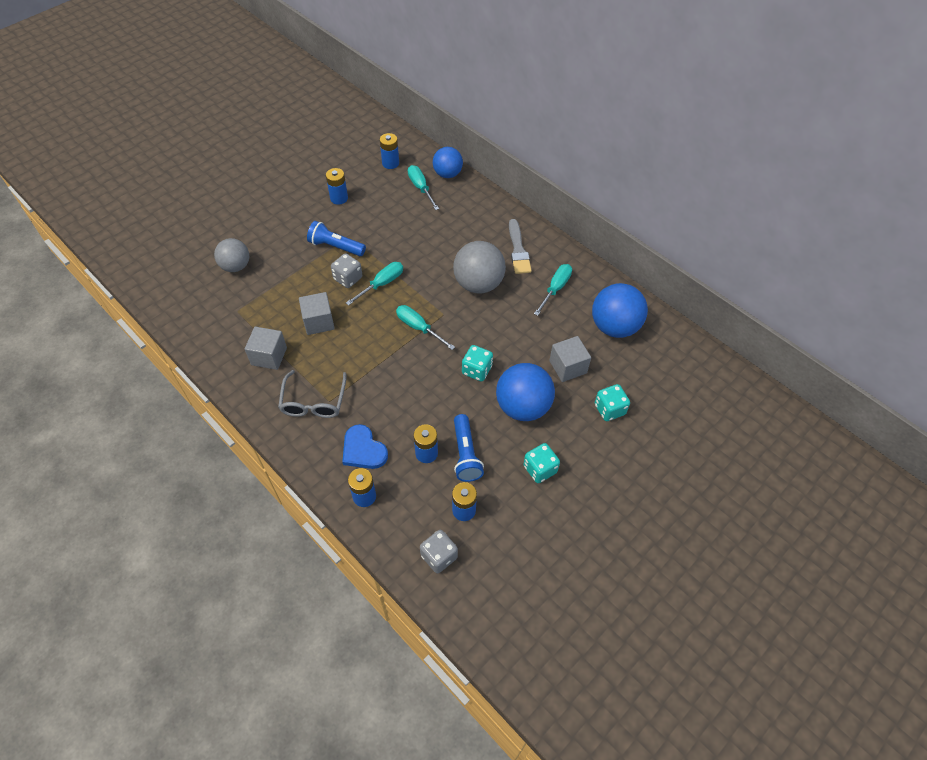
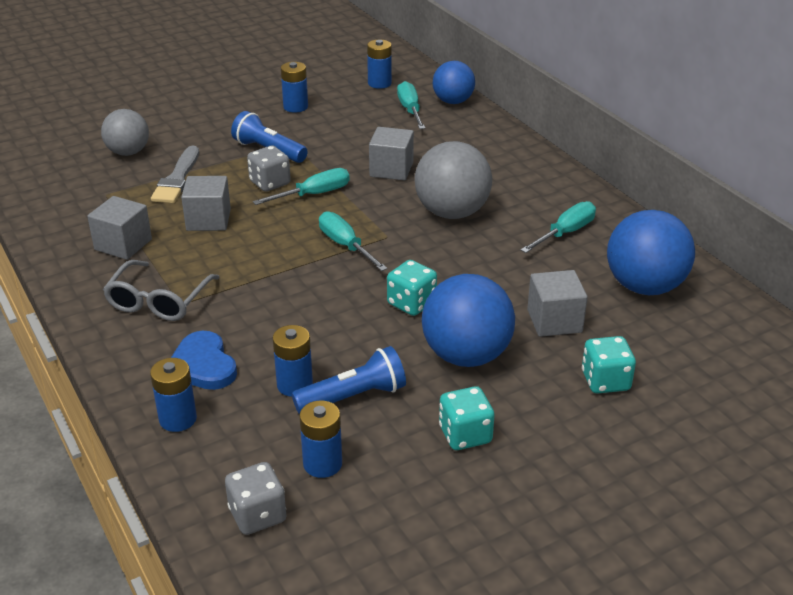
camera: 15 degrees right, 20 degrees down
blue flashlight [454,414,484,482] -> blue flashlight turned 120 degrees counterclockwise [292,346,406,414]
grey brush [509,219,532,274] -> grey brush moved to [151,146,199,203]
none -> grey cube [369,127,414,181]

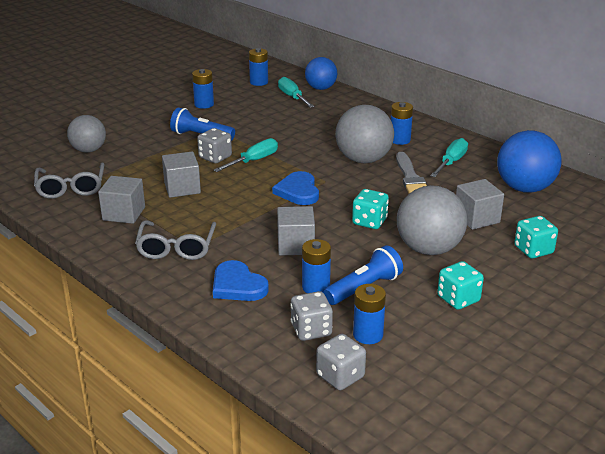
camera: 15 degrees left, 5 degrees down
blue battery [150,358,197,432] -> blue battery moved to [391,102,413,145]
grey brush [151,146,199,203] -> grey brush moved to [396,152,427,193]
turquoise screwdriver [319,211,388,271] -> blue heart [272,171,319,205]
grey cube [369,127,414,181] -> grey cube moved to [277,206,315,256]
blue ball [422,274,515,367] -> grey ball [397,185,467,255]
none -> grey glasses [34,162,104,199]
none -> grey dice [290,291,333,341]

